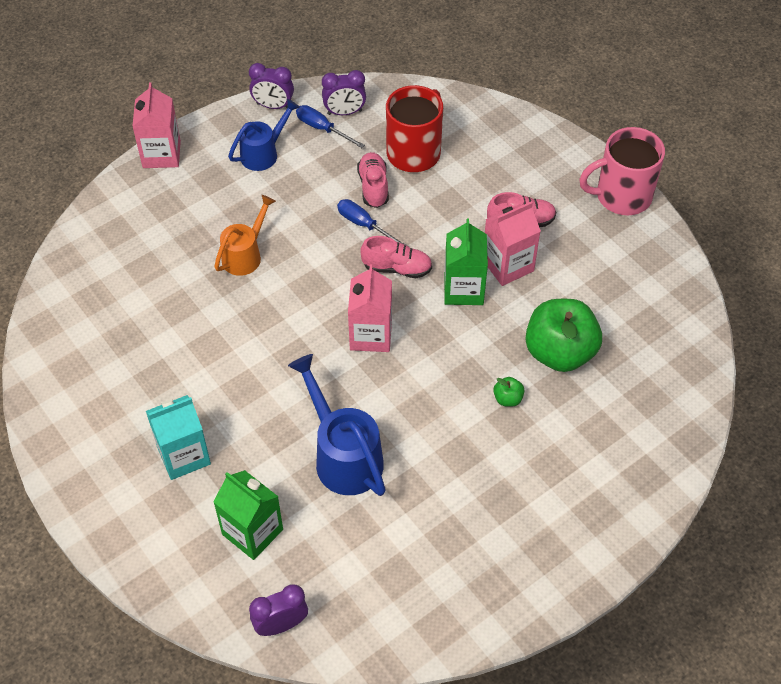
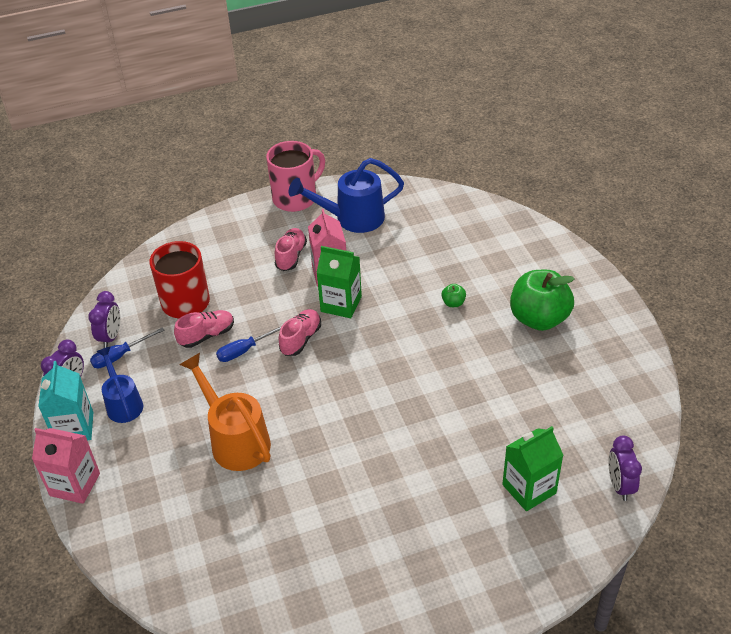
camera: 70 degrees left, 10 degrees down
turquoise carton [146,395,211,480] -> turquoise carton moved to [38,361,93,440]
orange watering can [214,195,276,276] -> orange watering can [179,353,271,471], size x1.55
blue watering can [288,354,386,496] -> blue watering can moved to [289,158,404,233]
pink carton [348,265,392,352] -> none
pink shoe [357,152,389,208] -> pink shoe turned 135 degrees clockwise [174,310,234,348]
green apple [525,299,602,372] -> green apple moved to [510,270,575,331]
pink mug [579,127,665,215] -> pink mug turned 135 degrees counterclockwise [266,141,325,212]

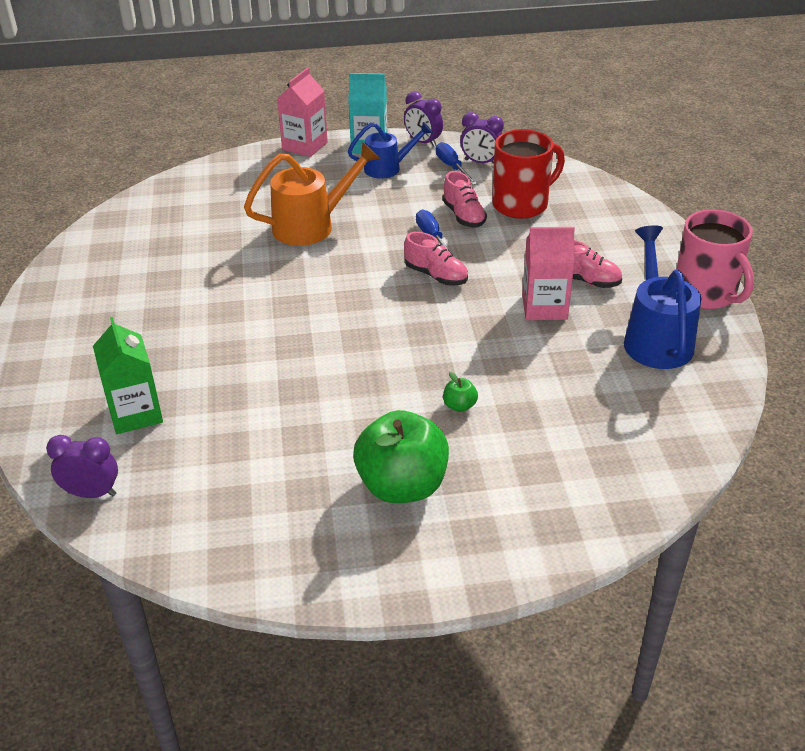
camera: 100 degrees right, 5 degrees down
green carton [316,246,362,318] -> none

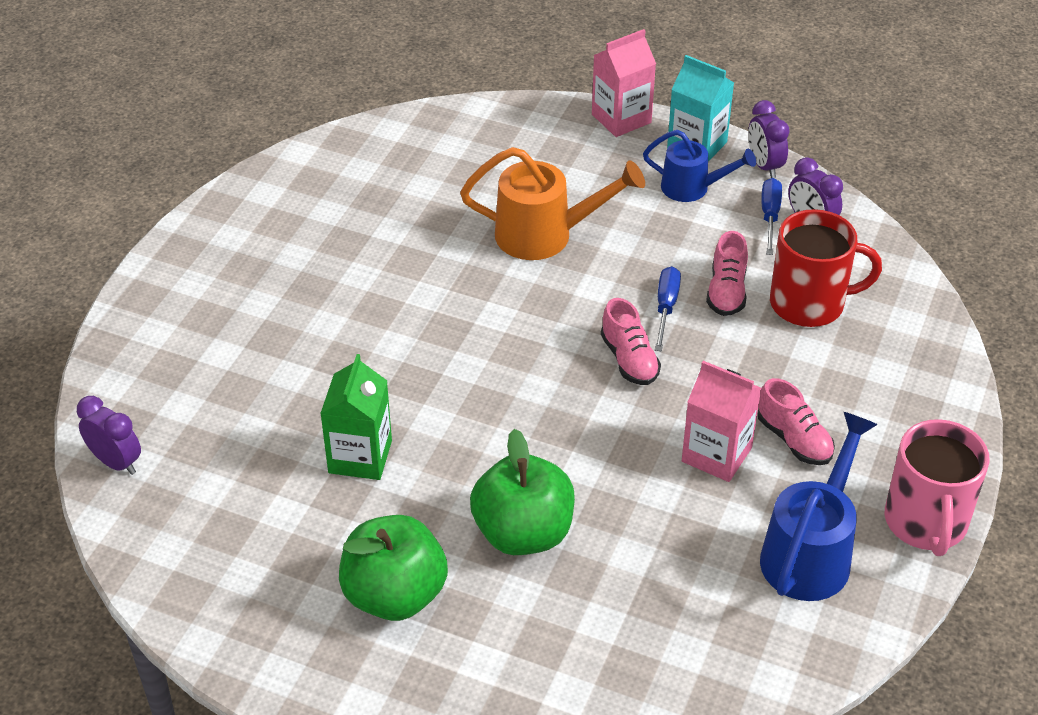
camera: 30 degrees right, 5 degrees up
green carton [93,317,163,434] -> green carton moved to [320,354,392,480]
green apple [443,372,478,412] -> green apple [470,429,575,555], size x2.49

